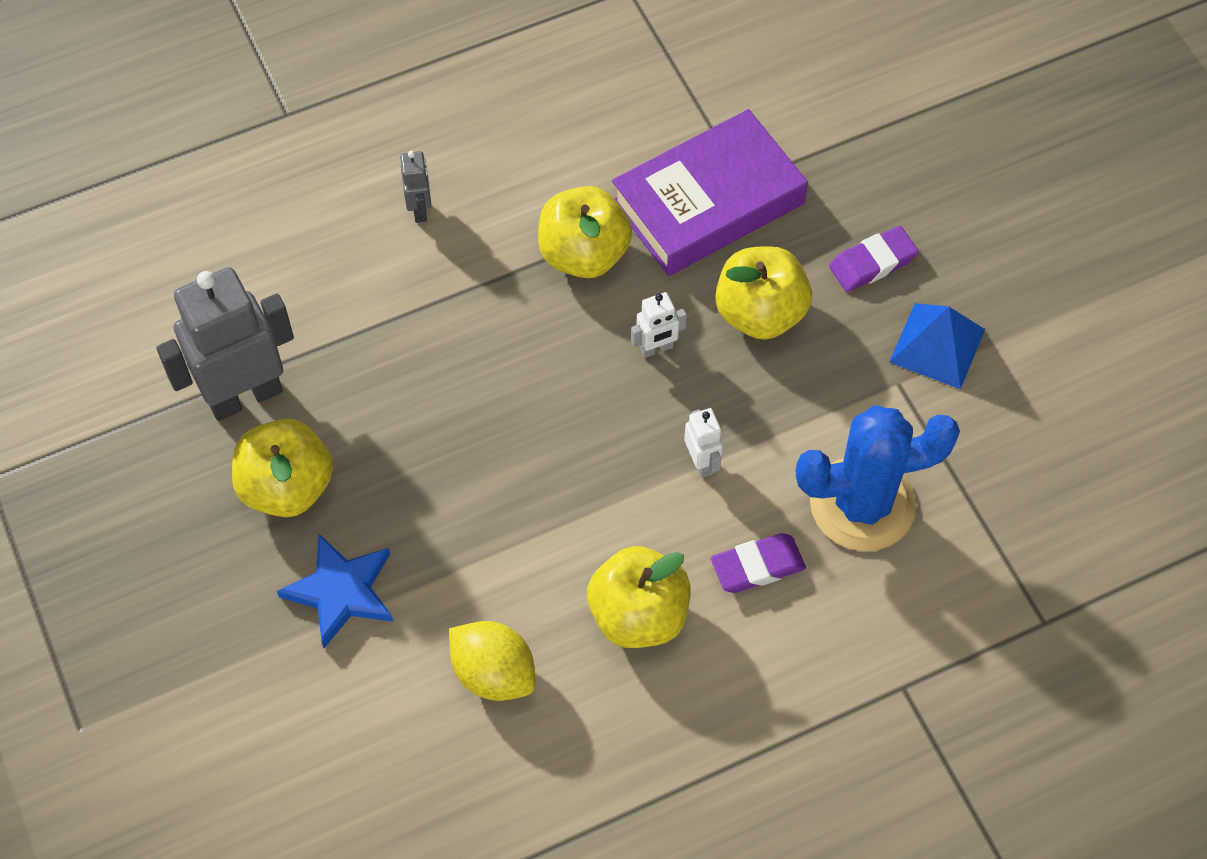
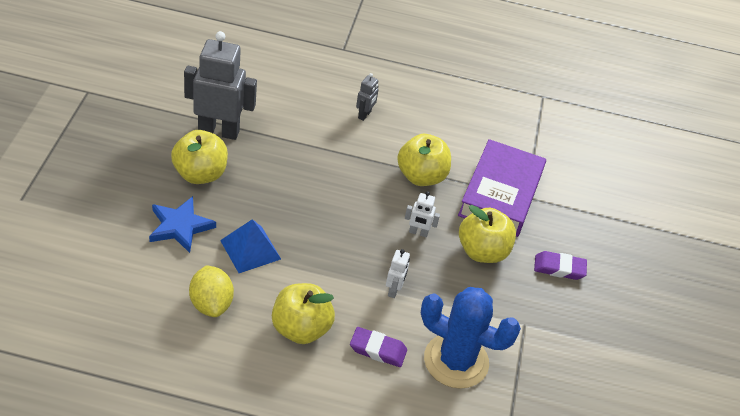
camera: 30 degrees right, 15 degrees down
purple book [612,109,808,276] -> purple book turned 75 degrees counterclockwise [458,139,546,237]
blue pyramid [889,303,985,389] -> blue pyramid moved to [220,219,281,273]

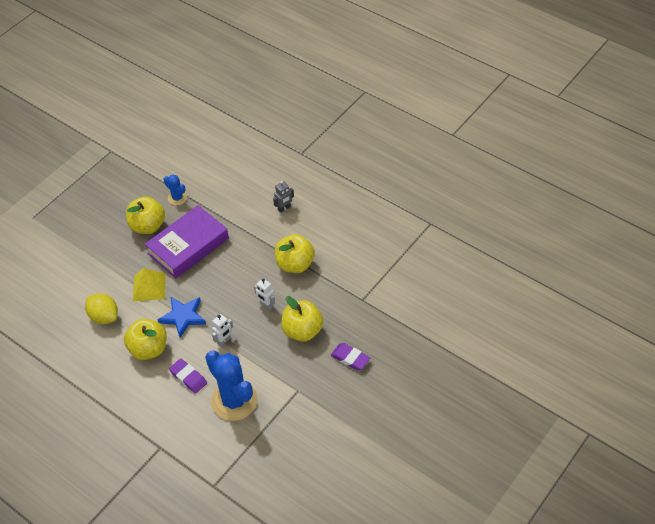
camera: 35 degrees right, 5 degrees up
blue star [149,196,216,253] -> blue star moved to [157,297,206,338]
grey robot [184,31,257,140] -> blue cactus [163,175,187,205]
yellow lemon [189,265,234,317] -> yellow lemon turned 60 degrees counterclockwise [85,293,118,324]
blue pyramid [220,219,281,273] -> yellow pyramid [133,268,166,301]
purple book [458,139,546,237] -> purple book moved to [145,205,229,278]

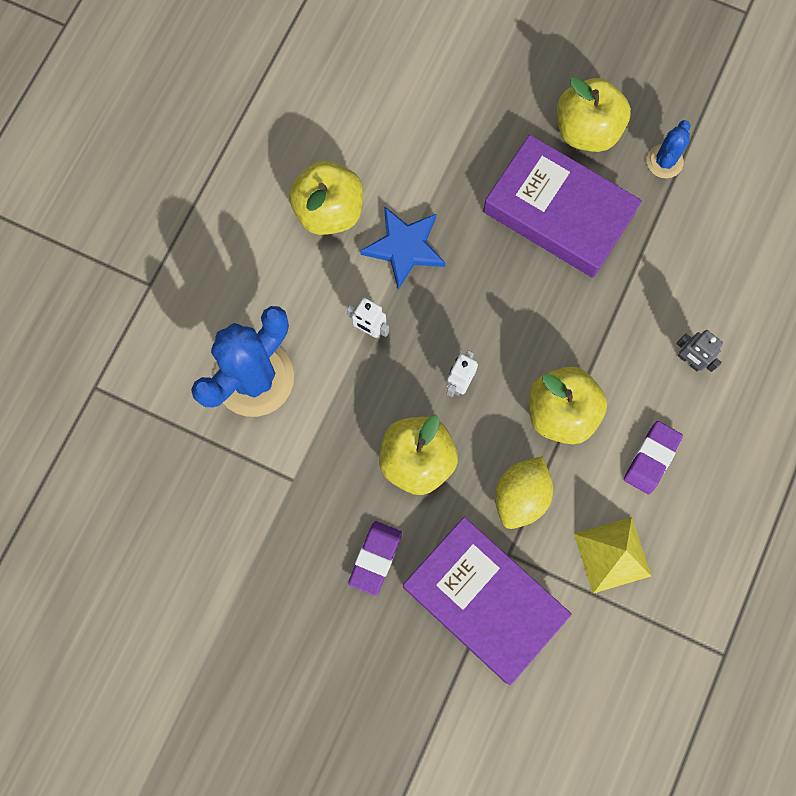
camera: 75 degrees right, 25 degrees up
yellow lemon [85,293,118,324] -> yellow lemon moved to [495,456,553,529]
yellow pyramid [133,268,166,301] -> yellow pyramid moved to [574,517,651,593]
purple eraser [169,359,207,394] -> purple eraser moved to [624,421,683,494]
none -> purple book [403,517,572,685]

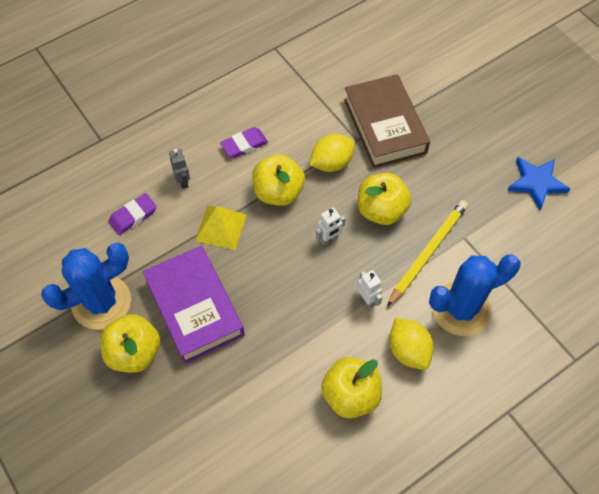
camera: 150 degrees left, 15 degrees down
purple eraser [348,521,402,596] -> purple eraser moved to [108,193,157,235]
blue star [360,206,446,290] -> blue star moved to [507,157,570,210]
purple book [403,517,572,685] -> brown book [344,74,430,168]
yellow pyramid [574,517,651,593] -> yellow pyramid moved to [195,206,247,250]
blue cactus [647,120,691,178] -> blue cactus [41,243,131,330], size x2.06
none -> yellow pencil [387,200,468,307]
none -> yellow lemon [389,318,434,370]

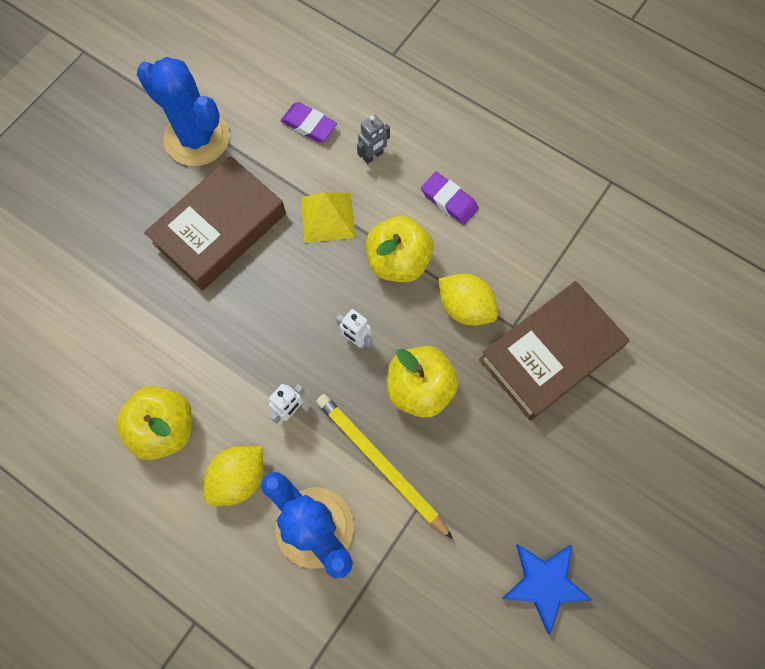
camera: 70 degrees right, 10 degrees up
yellow apple [100,314,160,373] -> none
purple book [143,246,245,364] -> brown book [144,156,286,291]
yellow pencil [387,200,468,307] -> yellow pencil turned 150 degrees counterclockwise [316,394,453,539]

